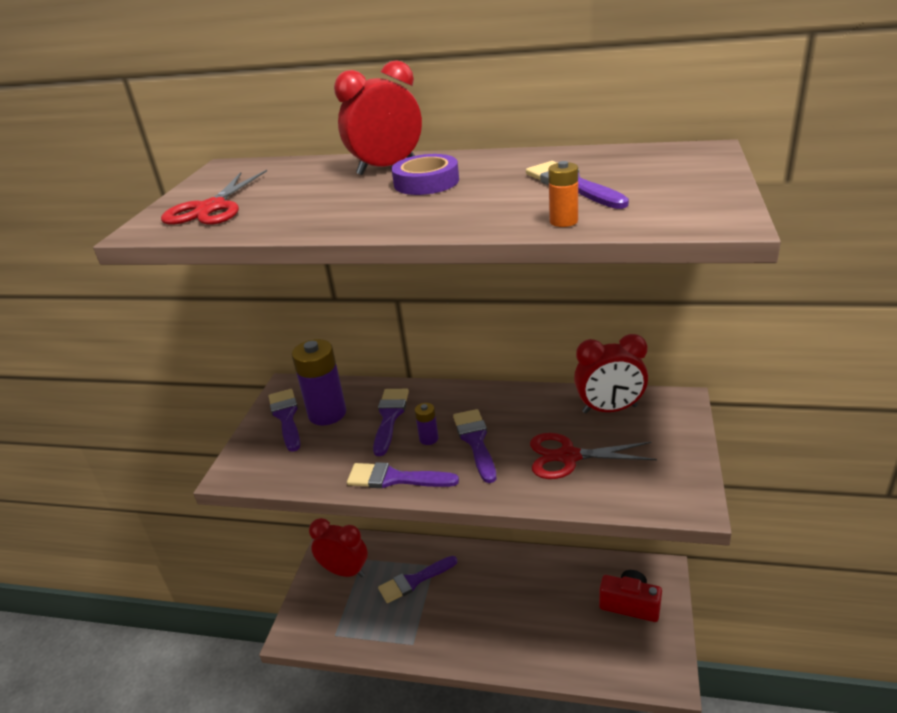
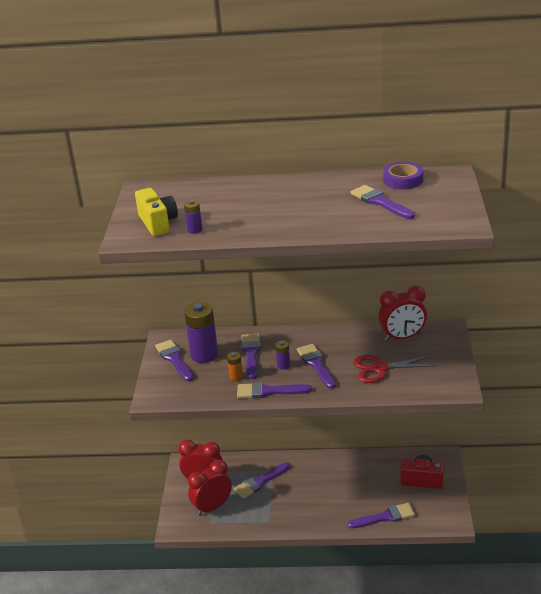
camera: 10 degrees left, 0 degrees up
red scissors [161,170,267,225] -> yellow camera [135,188,178,236]
red clock [334,60,422,175] -> red clock moved to [188,460,232,516]
purple tape [391,154,459,195] -> purple tape moved to [383,162,423,189]
orange battery [548,161,578,227] -> orange battery moved to [227,352,243,381]
none -> purple battery [184,200,202,234]
none -> purple brush [348,503,415,528]

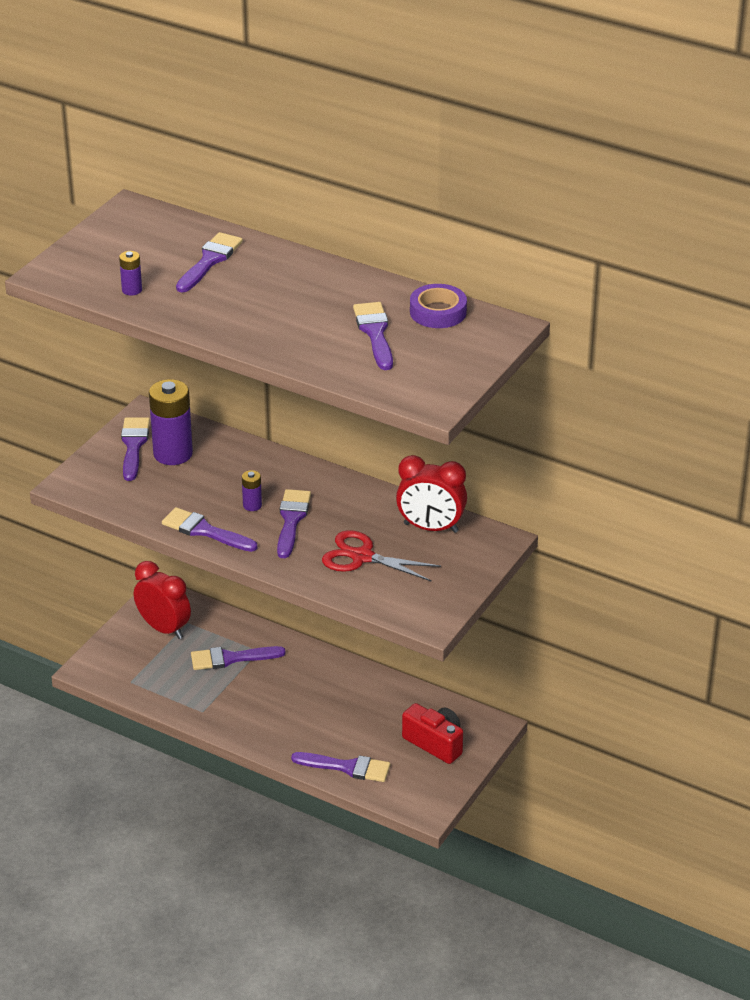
camera: 25 degrees right, 5 degrees up
yellow camera [135,188,178,236] -> none
red clock [188,460,232,516] -> none
orange battery [227,352,243,381] -> none
purple brush [241,333,261,379] -> purple brush moved to [176,232,243,292]

